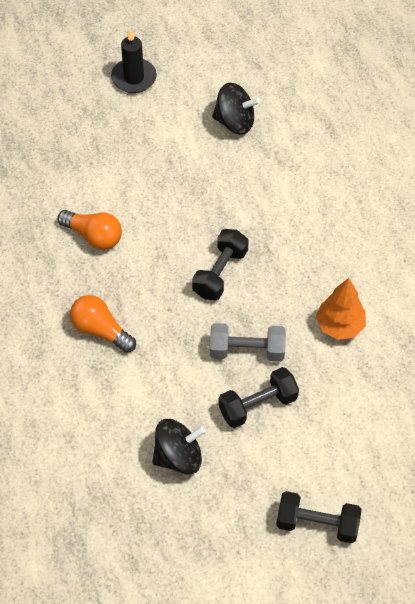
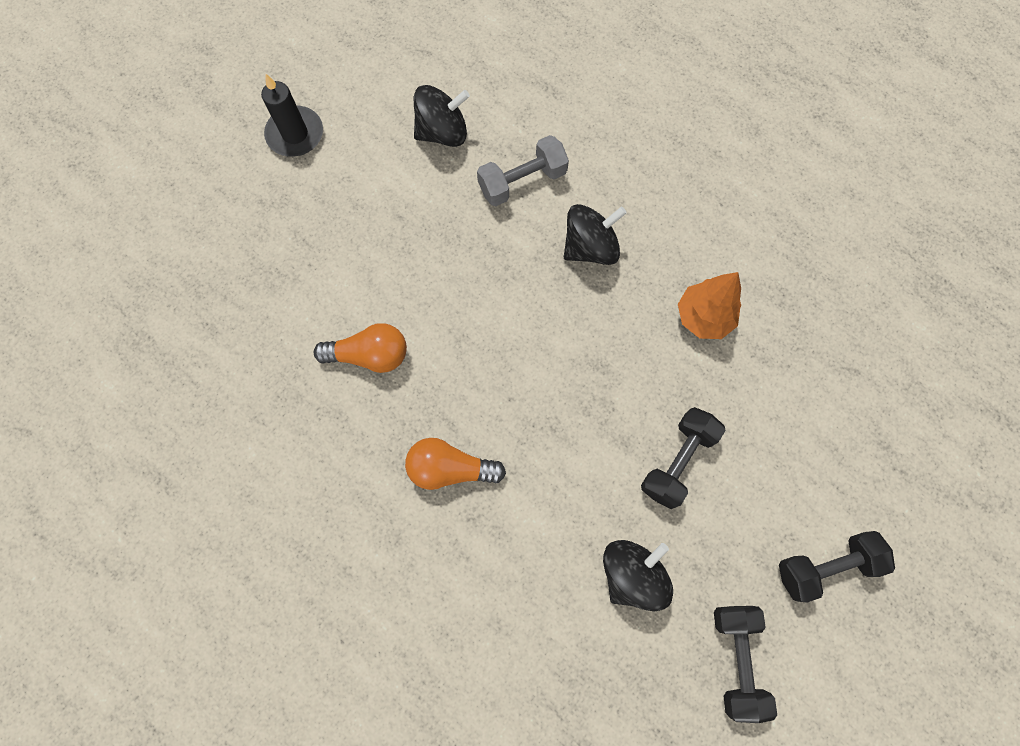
camera: 30 degrees left, 15 degrees up
black dumbbell [192,229,249,300] -> black dumbbell moved to [714,606,777,723]
grey dumbbell [210,323,286,362] -> grey dumbbell moved to [477,135,569,206]
none -> black spinning top [564,204,627,265]

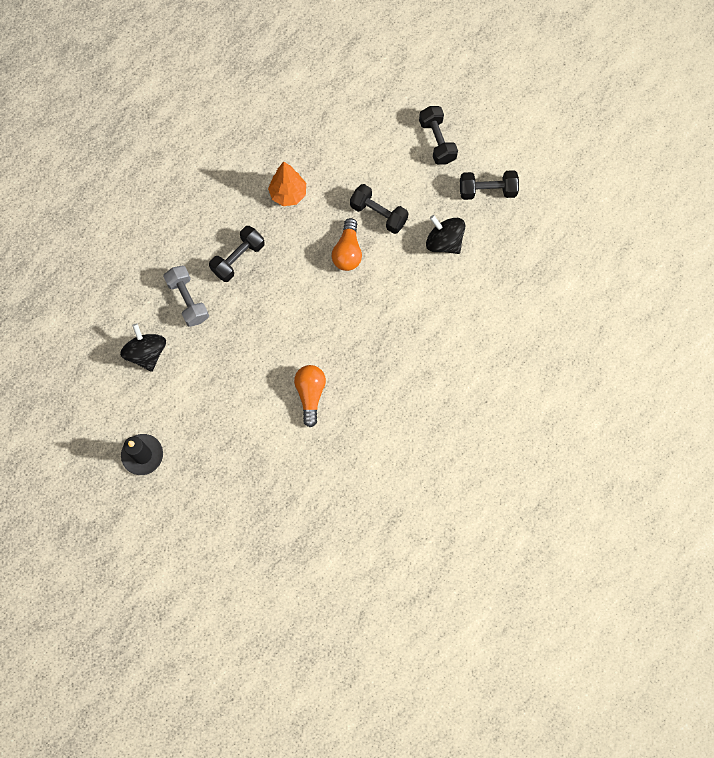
camera: 90 degrees left, 0 degrees up
orange light bulb [405,438,506,490] -> orange light bulb moved to [332,218,362,271]
black spinning top [564,204,627,265] -> black dumbbell [209,226,265,282]

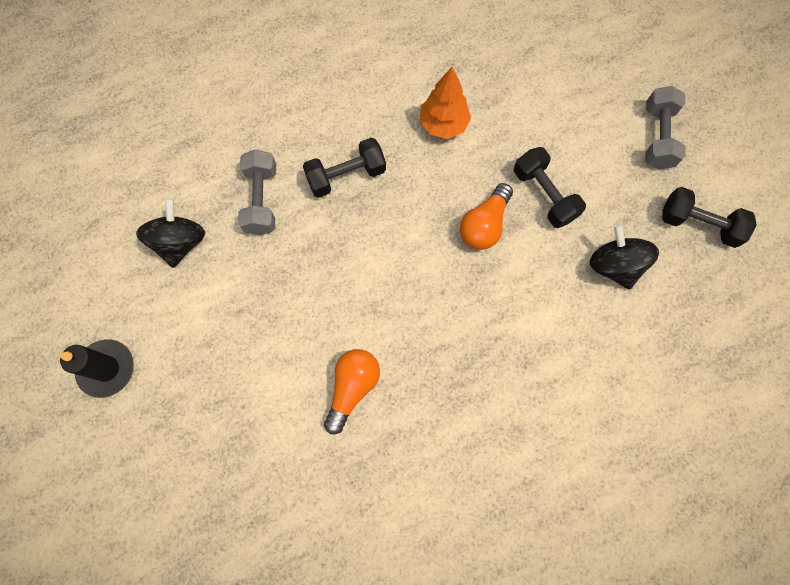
camera: 25 degrees right, 0 degrees up
black dumbbell [419,106,458,165] -> grey dumbbell [645,86,686,169]

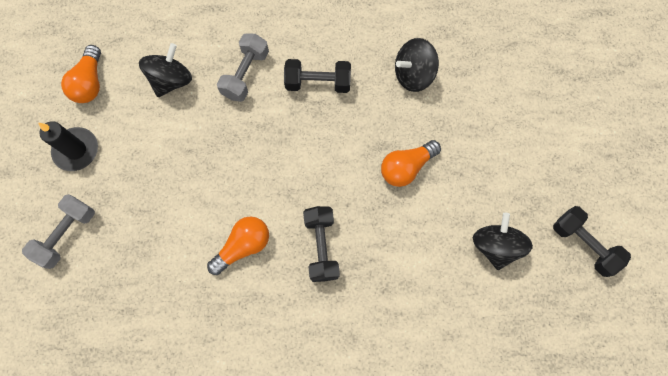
camera: 25 degrees right, 0 degrees up
orange tree [419,67,471,139] -> black spinning top [395,38,439,92]
black dumbbell [514,147,586,228] -> black dumbbell moved to [303,206,340,282]
grey dumbbell [645,86,686,169] -> grey dumbbell moved to [22,194,95,269]
none -> orange light bulb [61,45,101,103]

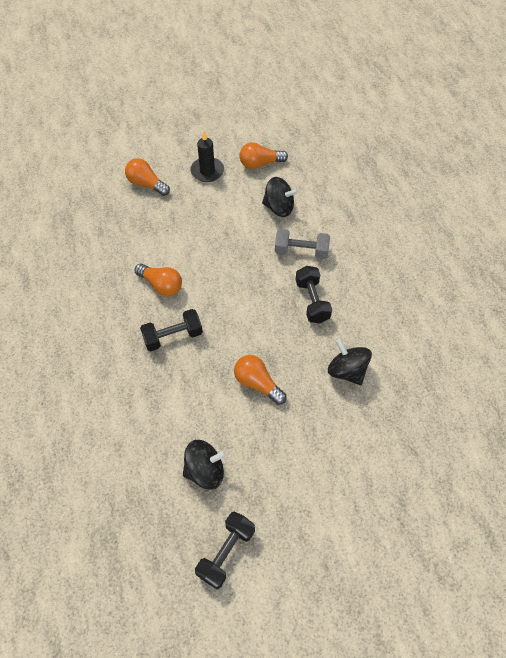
camera: 75 degrees right, 15 degrees down
grey dumbbell [22,194,95,269] -> orange light bulb [125,158,170,196]

